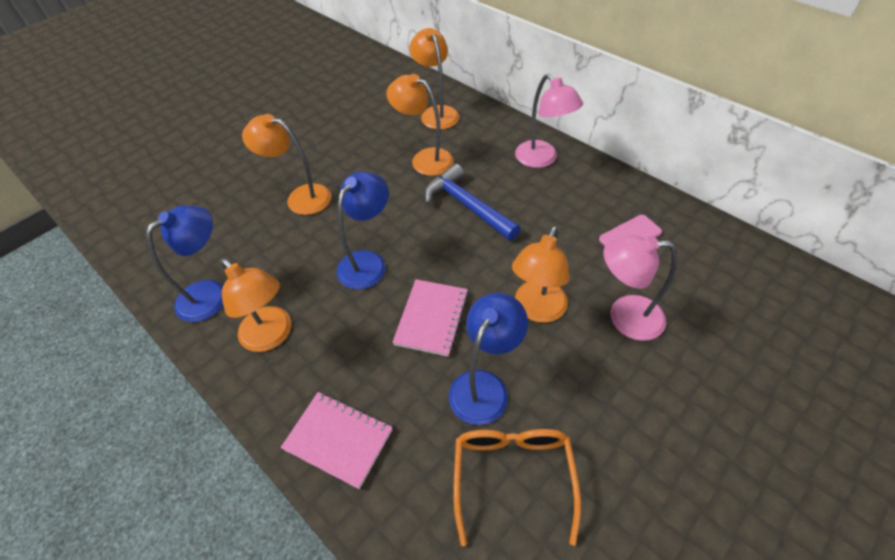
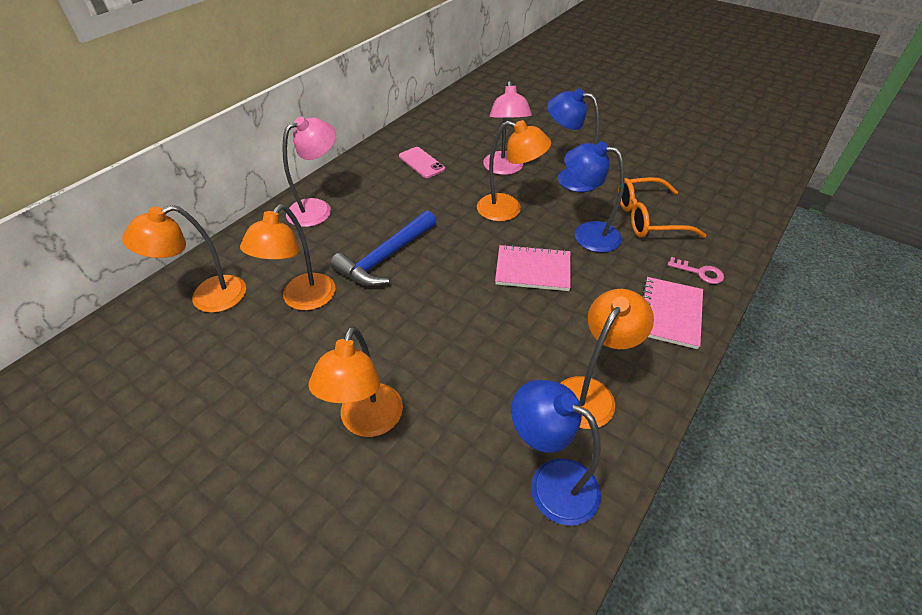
camera: 100 degrees left, 5 degrees down
blue lamp [337,172,389,290] -> blue lamp moved to [547,88,600,192]
none -> pink key [668,257,724,284]

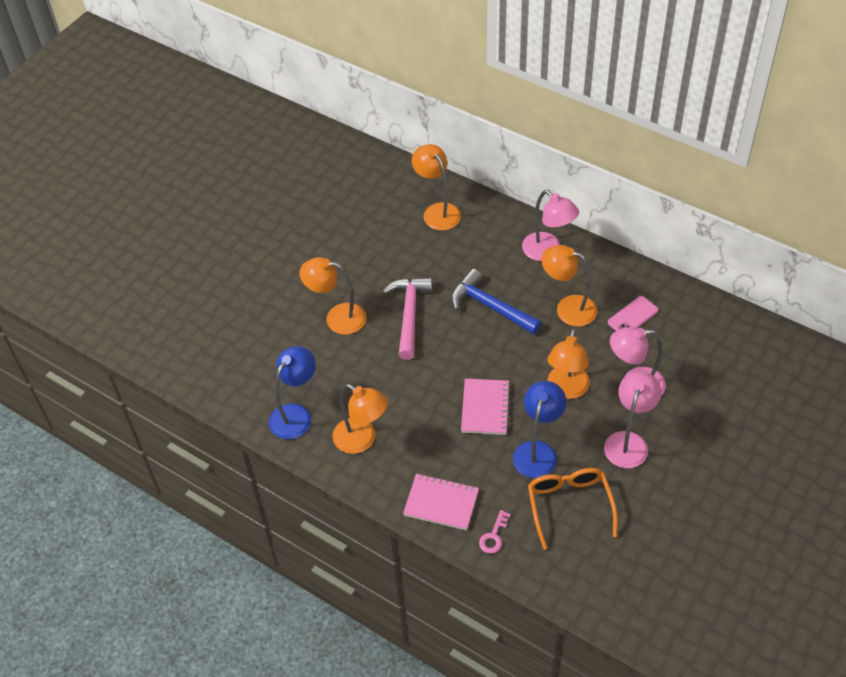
camera: 90 degrees right, 5 degrees up
orange lamp [240,204,335,311] -> orange lamp moved to [541,245,597,327]
blue lamp [547,88,600,192] -> pink lamp [604,371,661,468]
none -> pink hammer [382,277,432,360]

